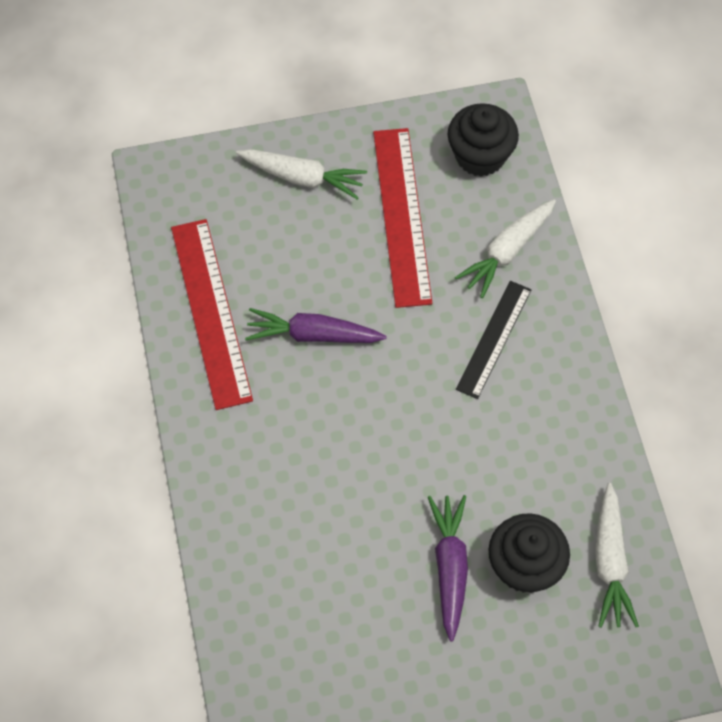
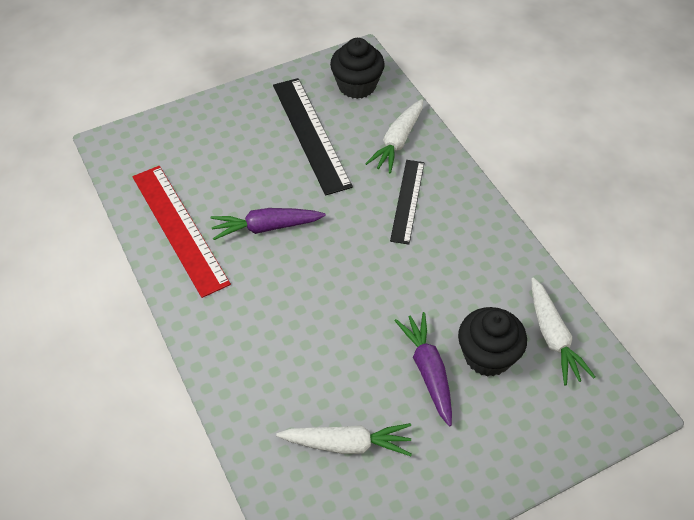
camera: 15 degrees left, 10 degrees down
white carrot [236,149,367,199] -> white carrot moved to [276,423,412,456]
red ruler [373,128,432,308] -> black ruler [273,78,353,196]

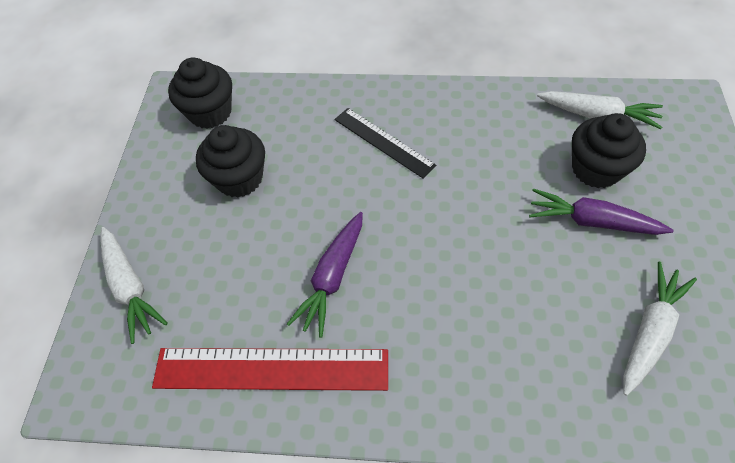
camera: 55 degrees left, 5 degrees up
black ruler [273,78,353,196] -> black cupcake [196,125,265,198]
white carrot [365,99,423,173] -> white carrot moved to [100,227,168,344]

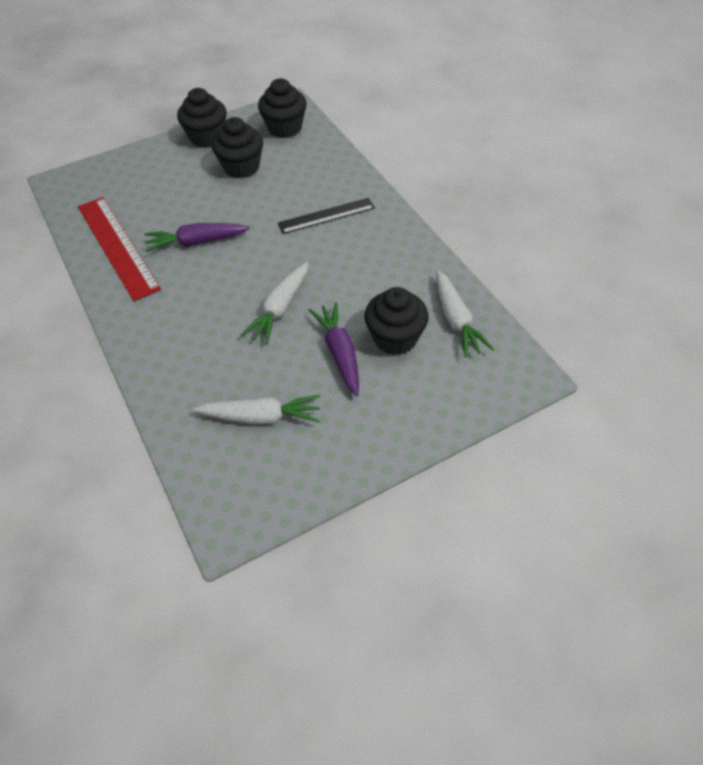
camera: 55 degrees right, 5 degrees down
white carrot [100,227,168,344] -> white carrot moved to [241,262,308,345]
black ruler [335,108,436,179] -> black ruler turned 60 degrees clockwise [278,198,375,234]
none -> black cupcake [177,88,227,148]

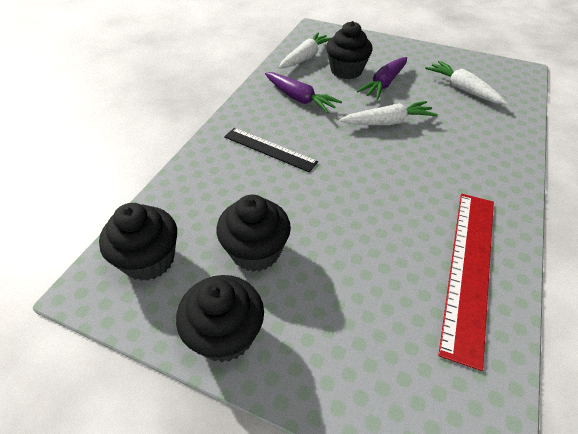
camera: 130 degrees left, 5 degrees down
purple carrot [144,223,250,253] -> purple carrot moved to [265,72,342,113]

